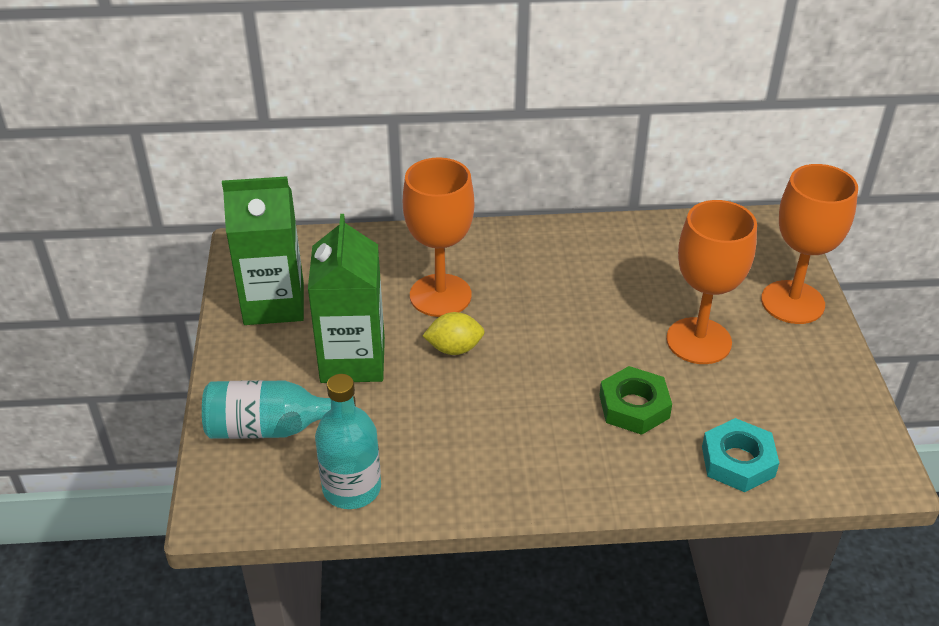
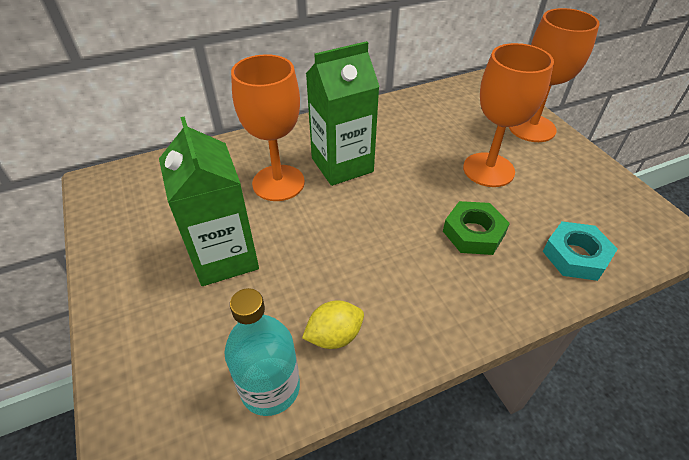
camera: 20 degrees left, 5 degrees up
turquoise bottle [202,380,356,439] -> none
green carton [222,176,304,325] -> green carton moved to [306,41,380,186]
yellow lemon [423,312,485,355] -> yellow lemon moved to [302,300,364,349]

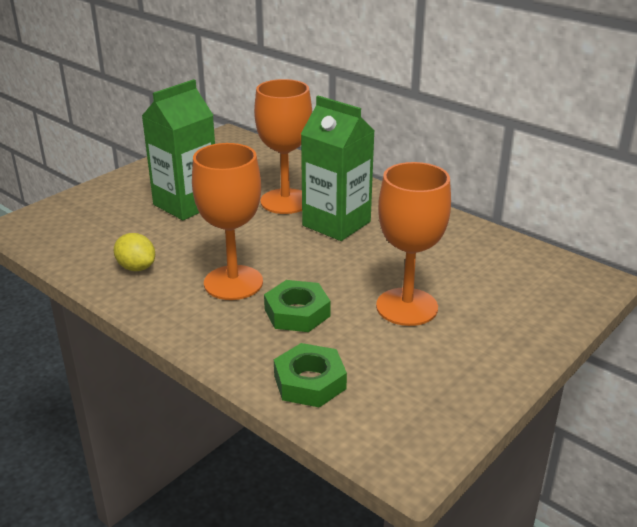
camera: 65 degrees right, 15 degrees down
turquoise bottle [224,288,300,416] -> none
orange goblet [509,8,600,142] -> orange goblet moved to [192,143,263,300]
turquoise nut [543,221,617,281] -> green nut [274,343,347,407]

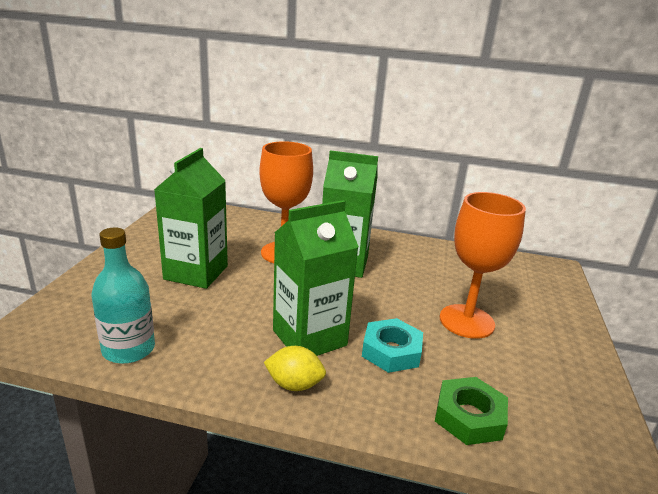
camera: 30 degrees left, 5 degrees down
yellow lemon [114,233,155,271] -> yellow lemon moved to [264,346,326,391]
orange goblet [192,143,263,300] -> green carton [273,200,359,356]
green nut [264,280,331,332] -> turquoise nut [362,318,423,373]
none -> turquoise bottle [91,227,155,364]

